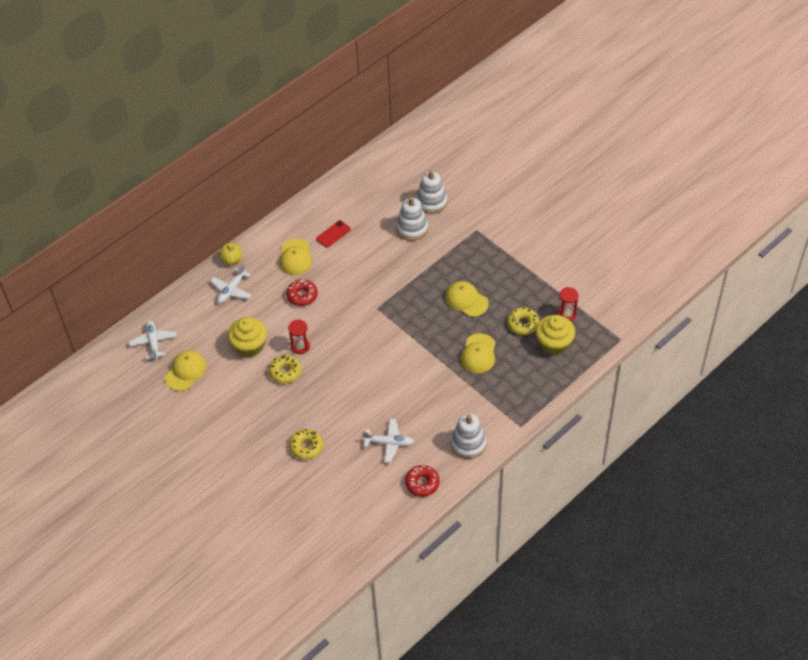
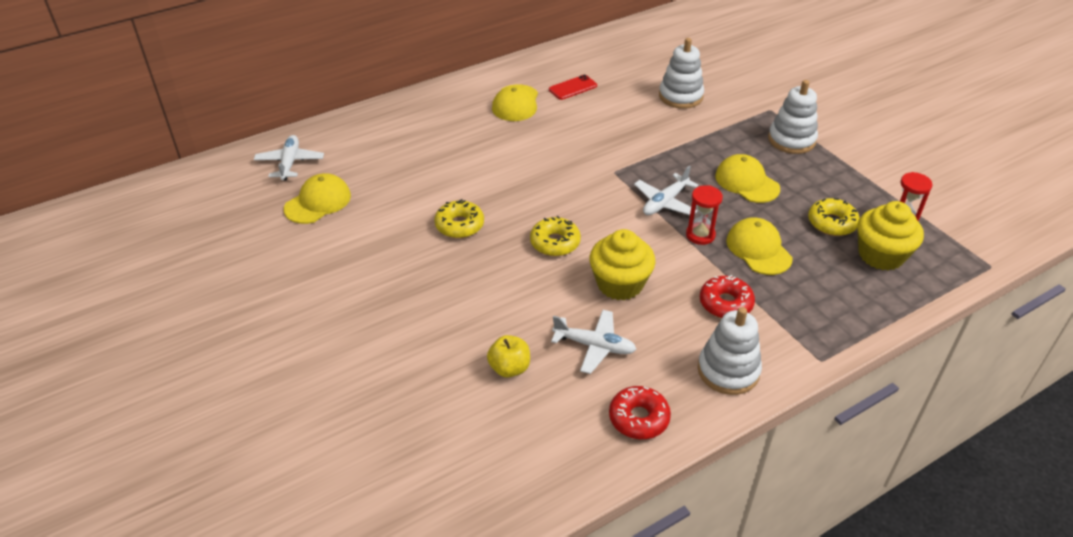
camera: 10 degrees right, 10 degrees down
white plane [210,263,252,303] -> white plane moved to [634,165,698,215]
yellow apple [219,243,242,265] -> yellow apple moved to [487,335,530,378]
yellow cupcake [228,317,267,357] -> yellow cupcake moved to [590,229,655,300]
red donut [286,279,318,306] -> red donut moved to [700,275,755,318]
red hourglass [288,319,310,354] -> red hourglass moved to [686,185,723,245]
yellow donut [289,429,323,460] -> yellow donut moved to [530,216,581,256]
white stacking toy [416,170,448,214] -> white stacking toy moved to [768,80,818,154]
yellow cap [460,333,496,373] -> yellow cap turned 135 degrees clockwise [726,217,793,275]

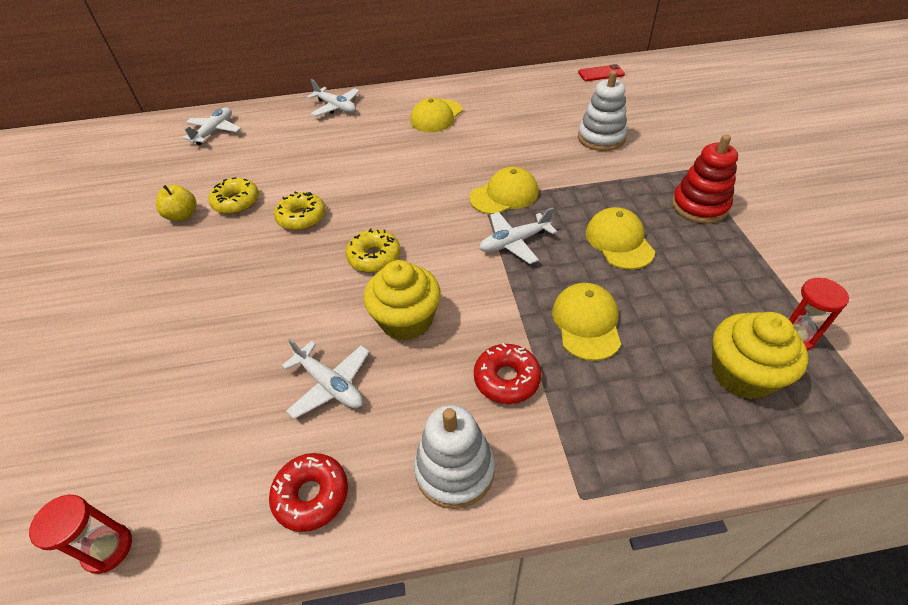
camera: 25 degrees right, 5 degrees up
yellow cap [284,173,351,224] -> yellow cap moved to [469,167,539,214]
yellow apple [487,335,530,378] -> yellow apple moved to [156,185,197,221]
red phone [549,75,597,100] -> red phone moved to [578,64,625,81]
red hourglass [686,185,723,245] -> red hourglass moved to [29,495,132,574]
white stacking toy [768,80,818,154] -> red stacking toy [672,135,738,224]
yellow donut [808,198,860,236] -> yellow donut moved to [208,177,259,214]
none -> white plane [307,79,360,116]

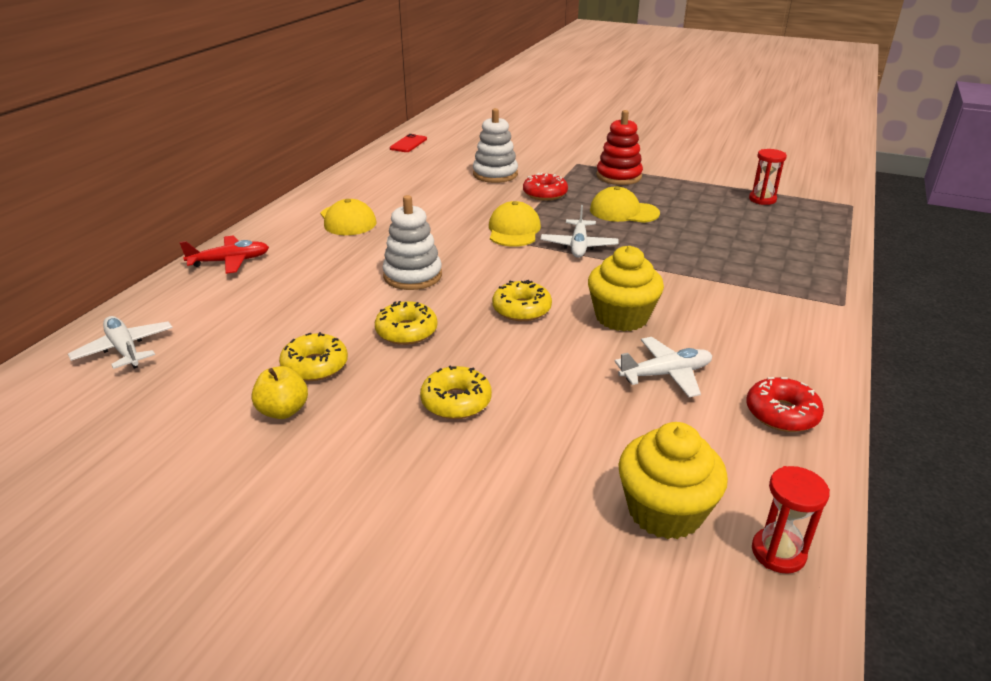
camera: 60 degrees left, 15 degrees down
white plane [307,79,360,116] -> red plane [180,236,269,274]
white stacking toy [414,405,495,509] -> white stacking toy moved to [382,195,442,290]
red donut [474,343,541,404] -> red donut moved to [523,173,568,201]
yellow cap [552,283,621,361] -> none
yellow cupcake [712,312,808,400] -> yellow cupcake moved to [619,422,728,539]
none -> yellow donut [420,365,492,419]

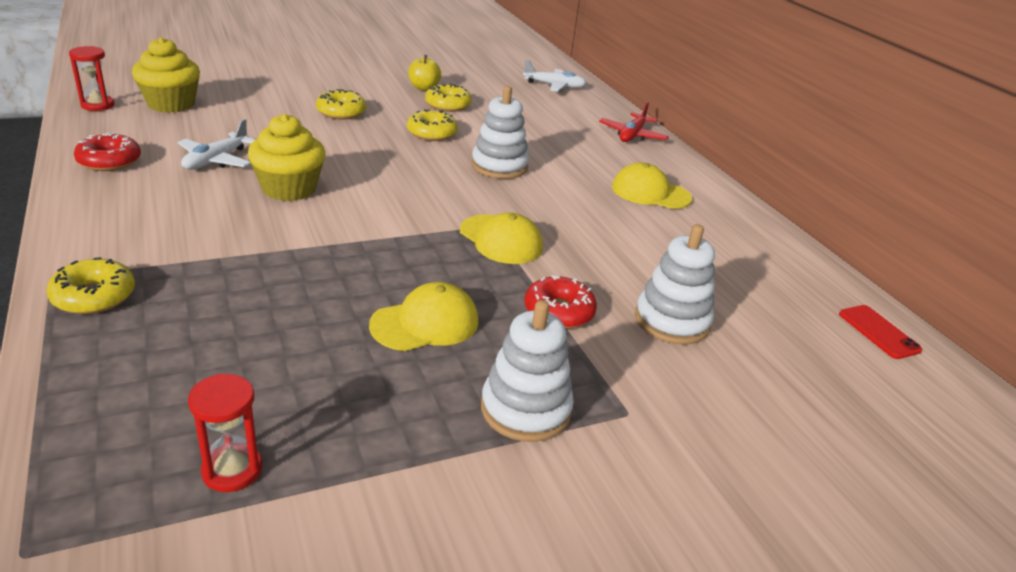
camera: 130 degrees right, 0 degrees up
yellow donut [492,280,552,321] -> yellow donut moved to [46,257,135,314]
white plane [540,205,618,258] -> none
red stacking toy [596,110,643,185] -> white stacking toy [481,300,574,442]

